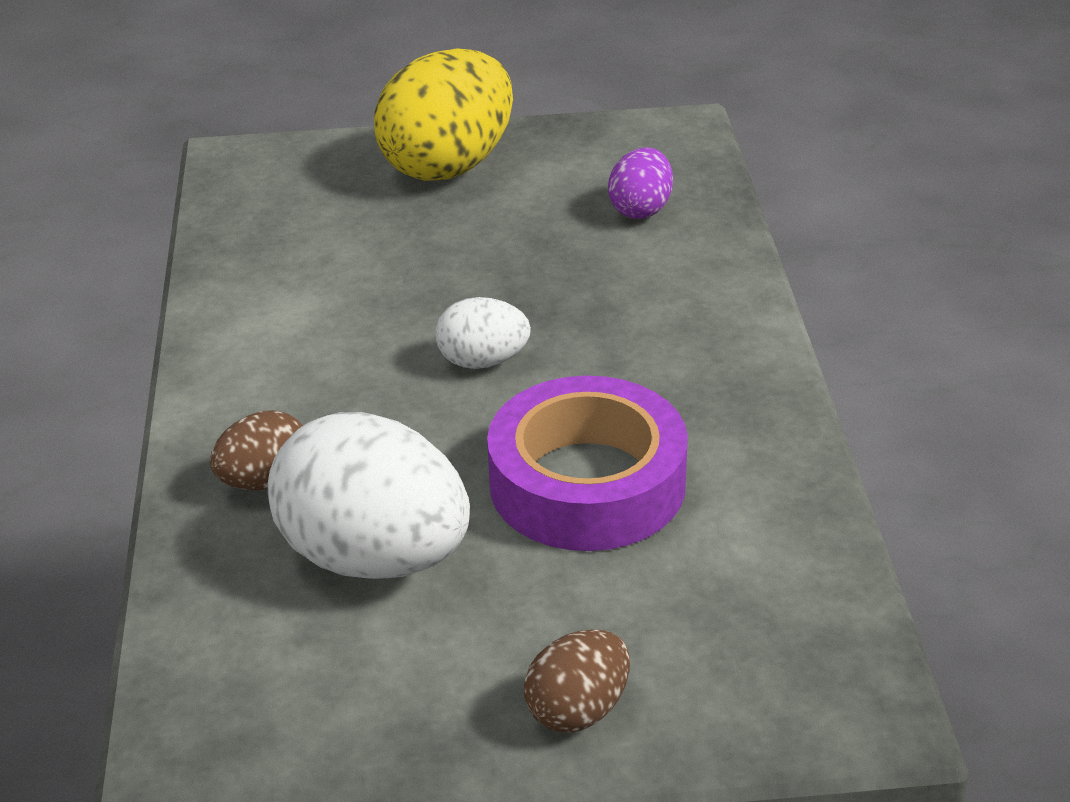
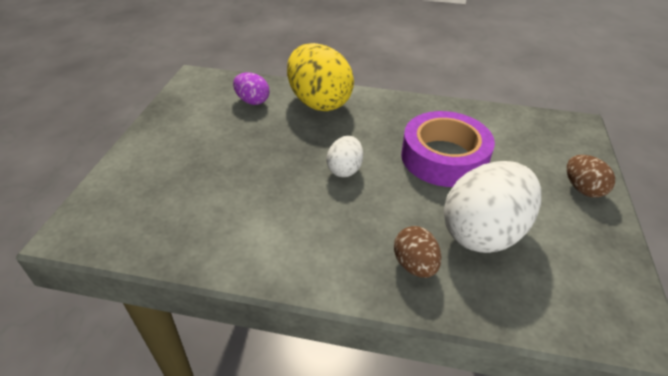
camera: 75 degrees left, 5 degrees up
yellow egg [374,48,513,181] -> yellow egg moved to [287,43,354,111]

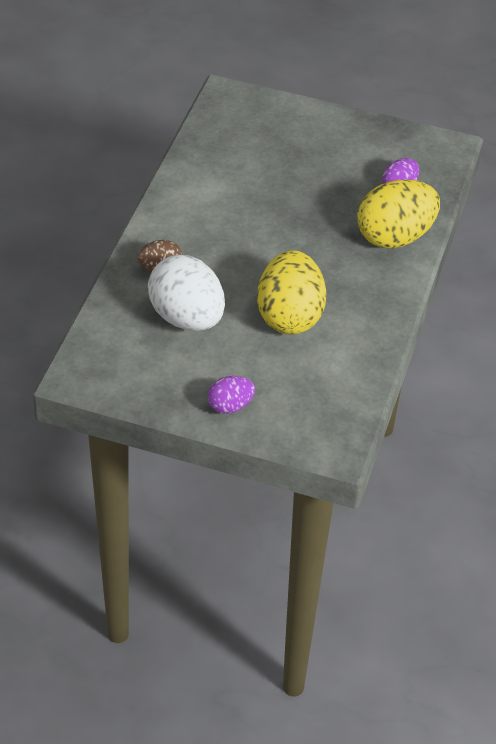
camera: 95 degrees right, 5 degrees up
white egg [327,136,363,177] -> none
purple tape [401,111,495,187] -> yellow egg [257,250,326,335]
brown egg [567,155,615,198] -> purple egg [207,376,255,414]

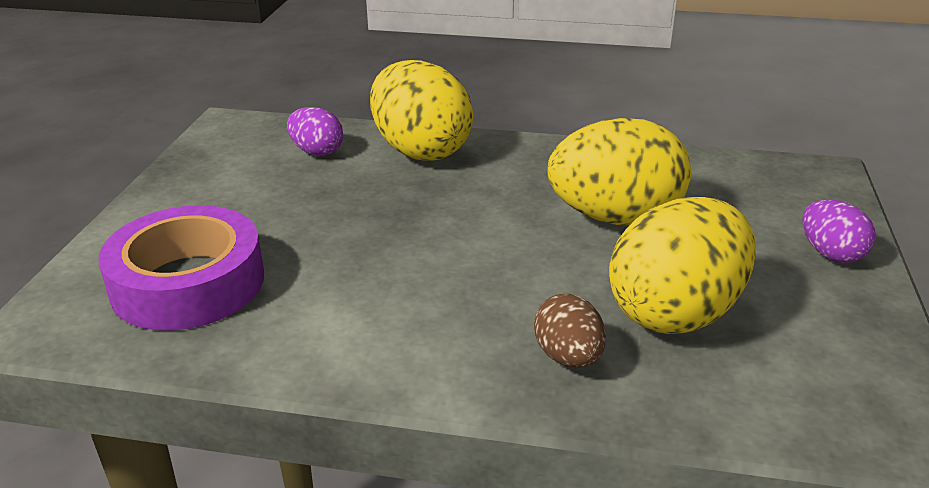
camera: 95 degrees left, 15 degrees down
white egg [148,255,225,331] -> yellow egg [609,197,756,334]
none -> purple tape [99,205,264,331]

